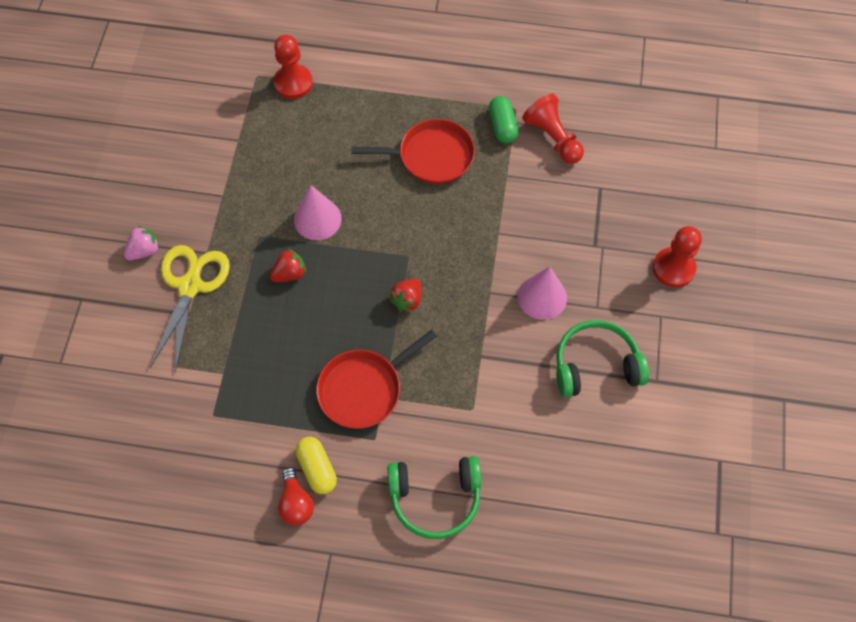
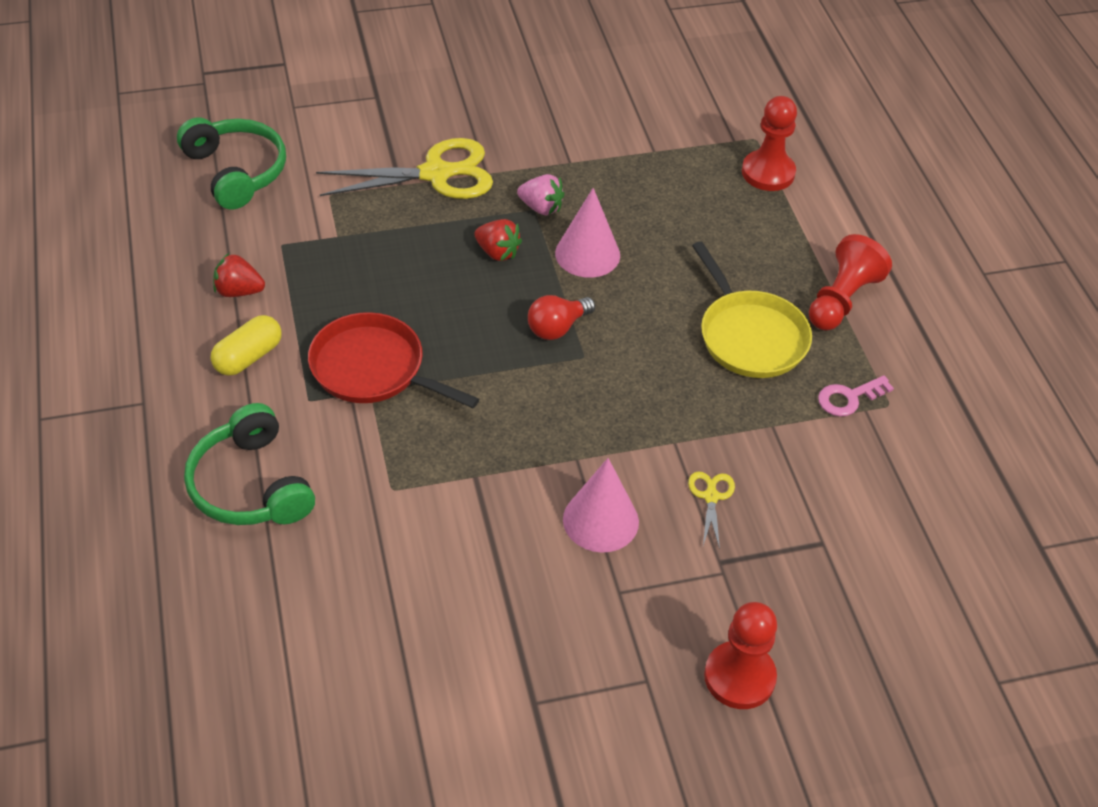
camera: 65 degrees right, 15 degrees down
pink strawberry [124,225,160,260] -> pink strawberry moved to [517,174,564,216]
red light bulb [278,467,314,526] -> red light bulb moved to [528,295,595,340]
red pan [351,119,475,184] -> yellow pan [692,241,812,378]
red strawberry [389,279,421,313] -> red strawberry moved to [213,253,265,297]
green capsule [488,96,519,144] -> pink key [818,376,894,417]
red pawn [522,94,584,164] -> red pawn moved to [809,234,892,330]
green headphones [556,320,649,397] -> green headphones moved to [177,117,286,210]
none -> yellow scissors [688,472,735,549]

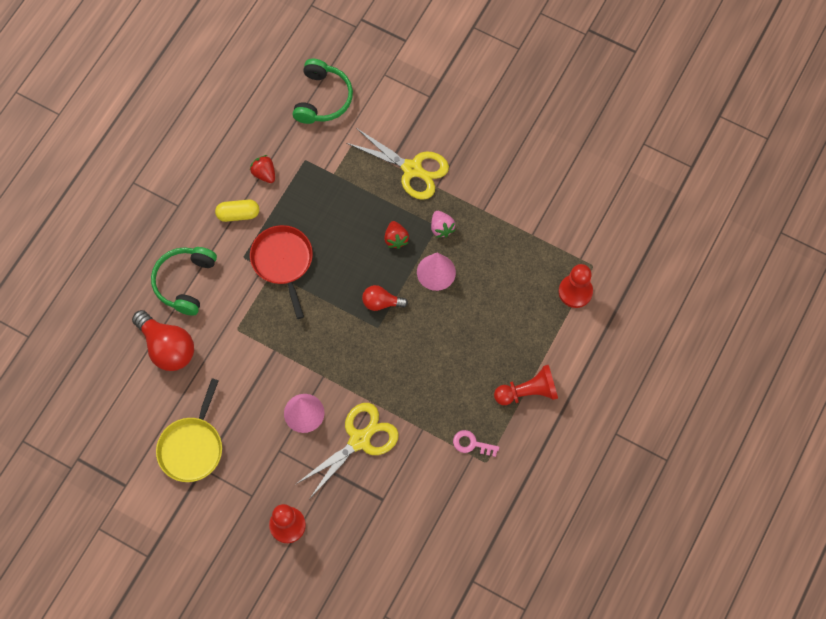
camera: 45 degrees right, 20 degrees up
yellow scissors [688,472,735,549] -> yellow scissors [296,403,399,498], size x2.24
yellow pan [692,241,812,378] -> yellow pan moved to [156,378,222,482]
none -> red light bulb [132,310,194,371]

